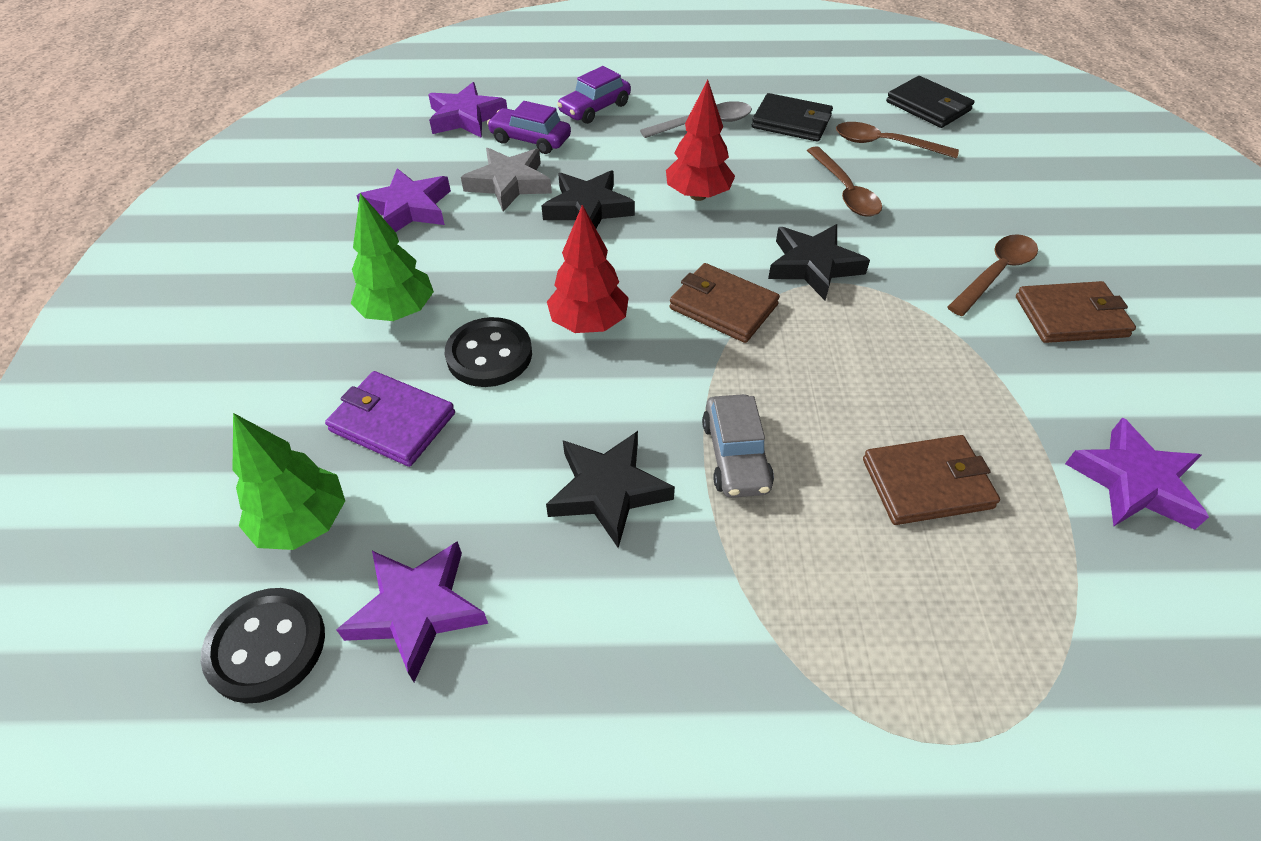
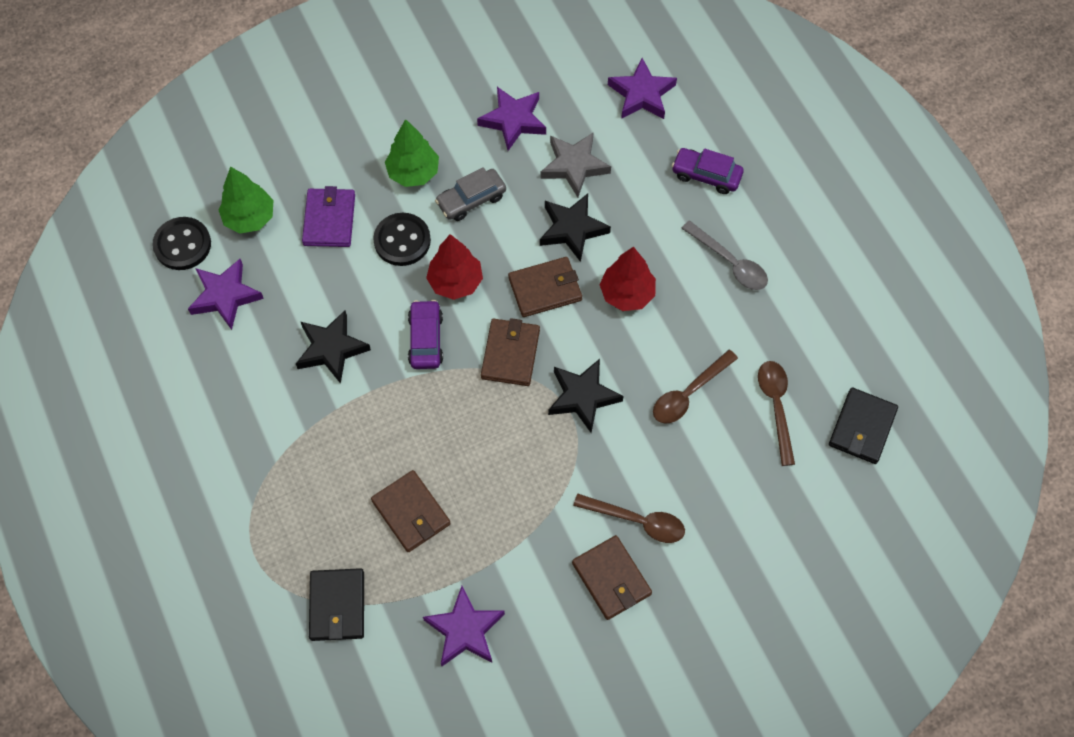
camera: 65 degrees right, 15 degrees up
purple car [487,101,571,154] -> purple car moved to [408,300,443,369]
grey car [702,394,774,498] -> grey car moved to [435,167,506,221]
black wallet [752,93,833,142] -> black wallet moved to [309,568,364,641]
none -> brown wallet [508,257,582,317]

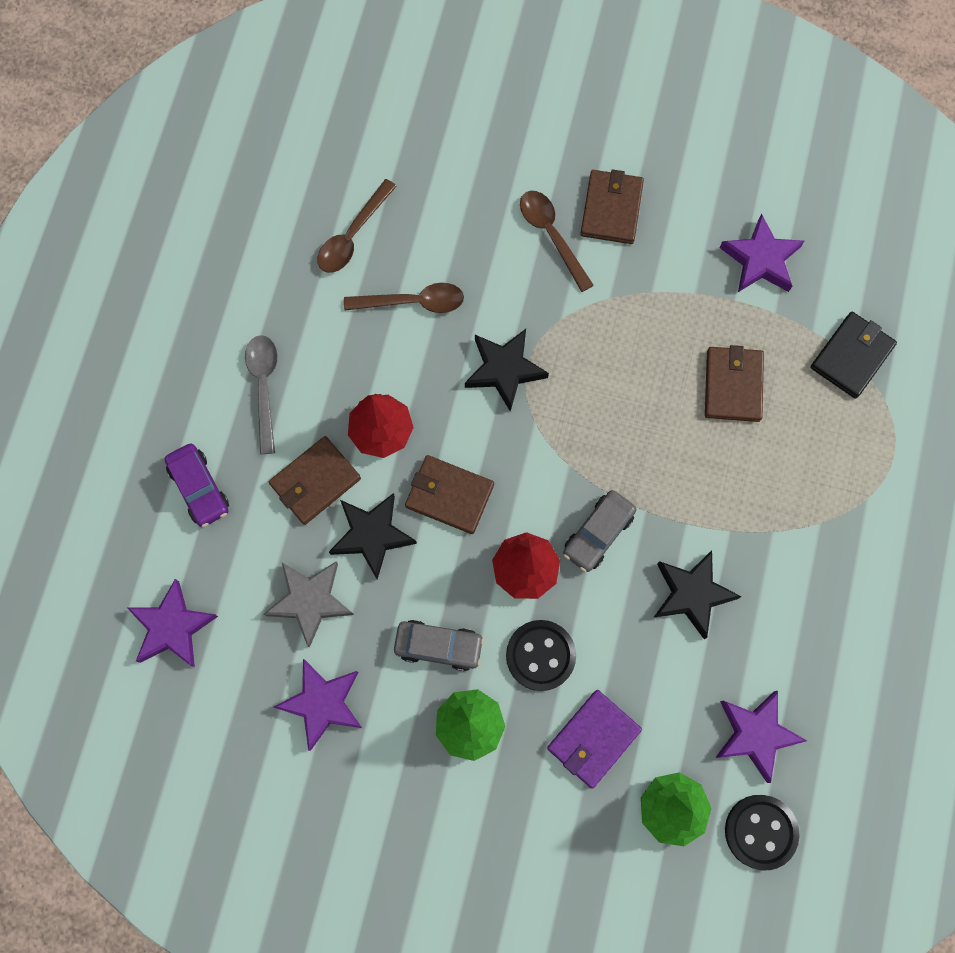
camera: 140 degrees left, 10 degrees up
purple car [408,300,443,369] -> grey car [563,490,636,572]
brown wallet [481,318,540,386] -> brown wallet moved to [269,436,361,525]
black wallet [829,387,898,464] -> none

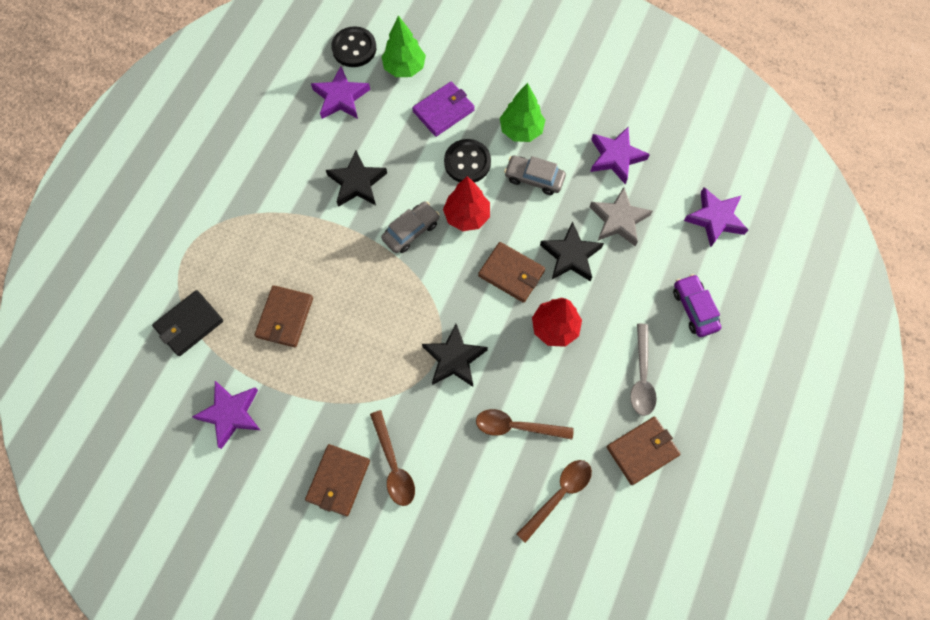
camera: 170 degrees left, 5 degrees down
brown wallet [269,436,361,525] -> brown wallet moved to [607,417,681,485]

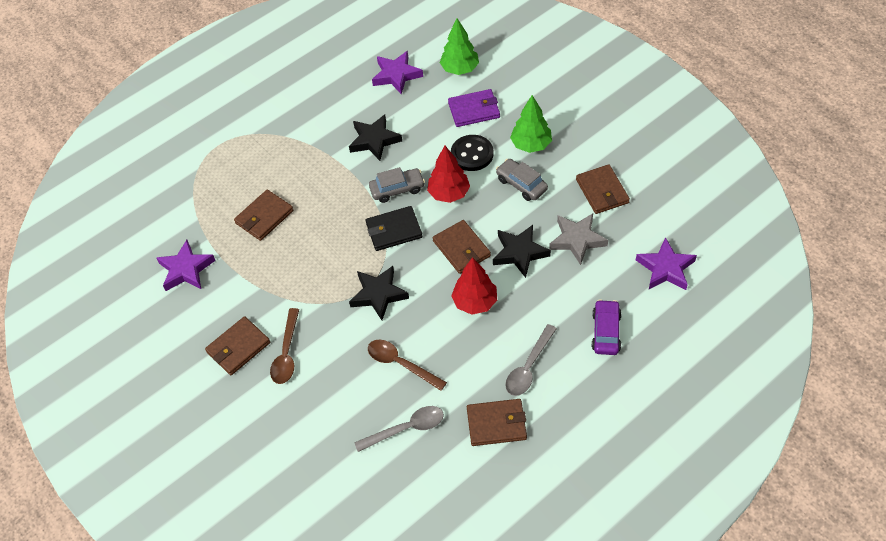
camera: 30 degrees right, 15 degrees down
black wallet [152,290,223,356] -> black wallet moved to [366,206,423,251]
black button [331,26,376,67] -> none
brown spoon [517,460,592,543] -> grey spoon [354,406,444,452]
purple star [590,127,650,184] -> brown wallet [576,164,630,214]

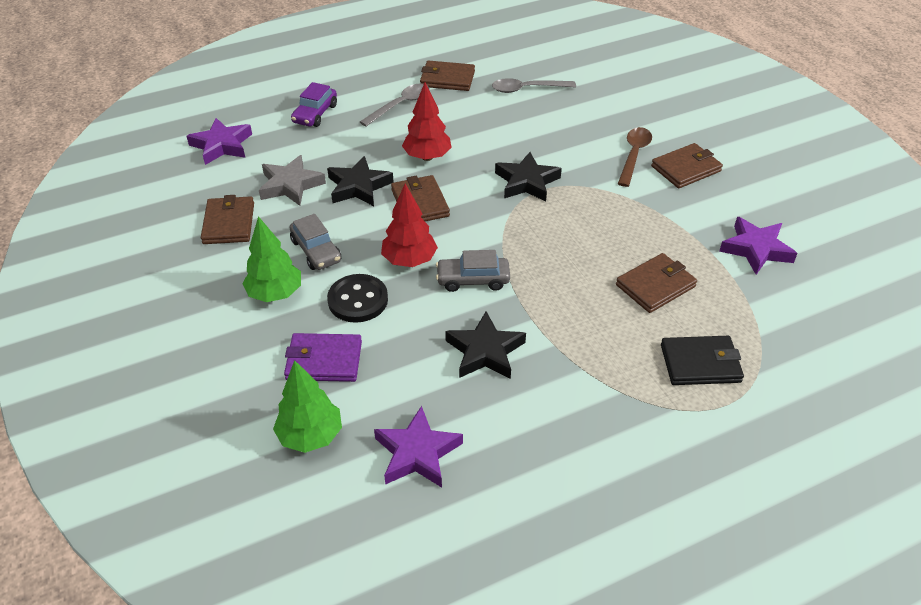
camera: 170 degrees left, 10 degrees down
black wallet [366,206,423,251] -> black wallet moved to [661,336,744,385]
brown spoon [368,340,447,391] -> none

